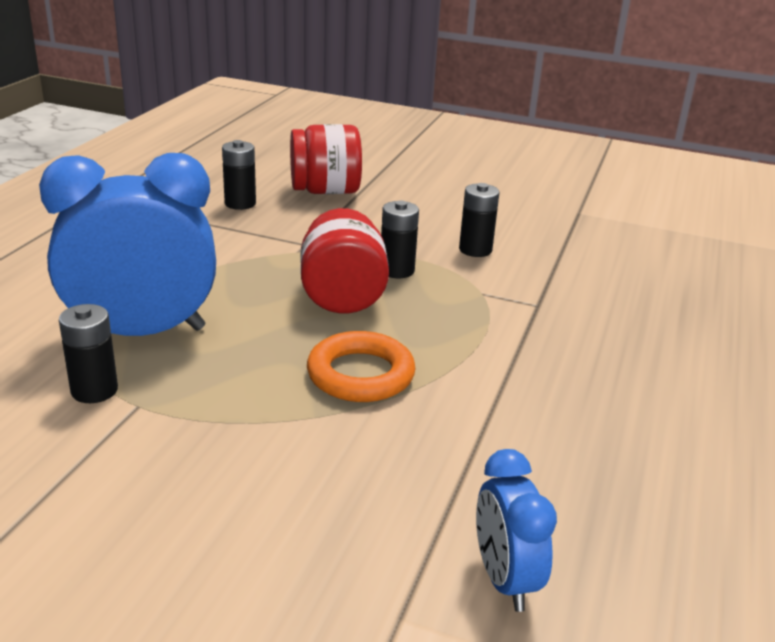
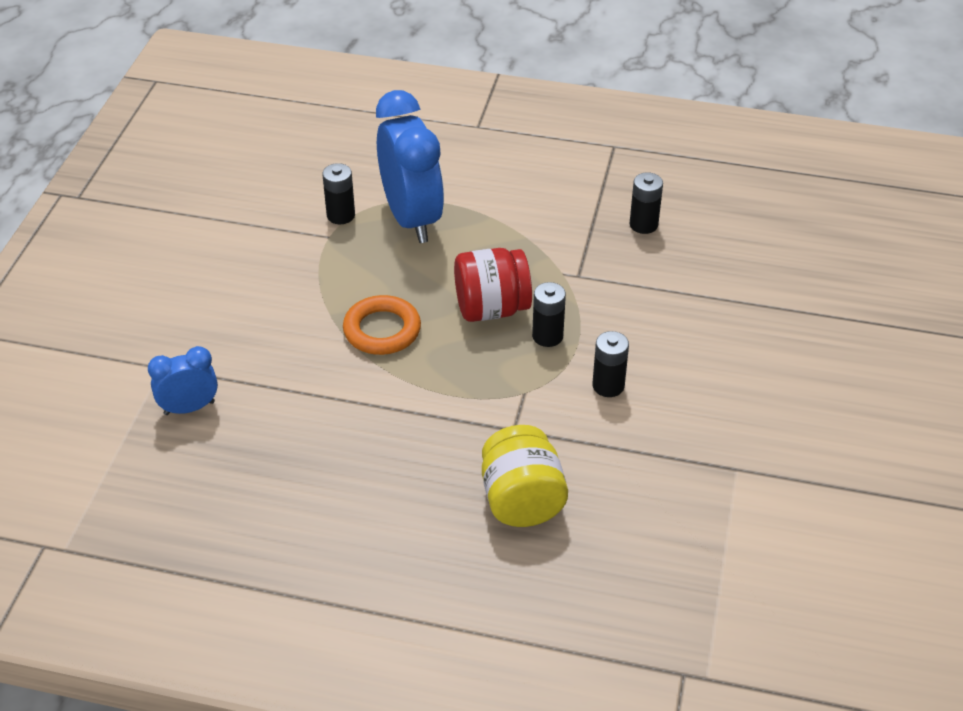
camera: 85 degrees right, 15 degrees up
red jar [290,124,362,194] -> none
none -> yellow jar [482,425,568,527]

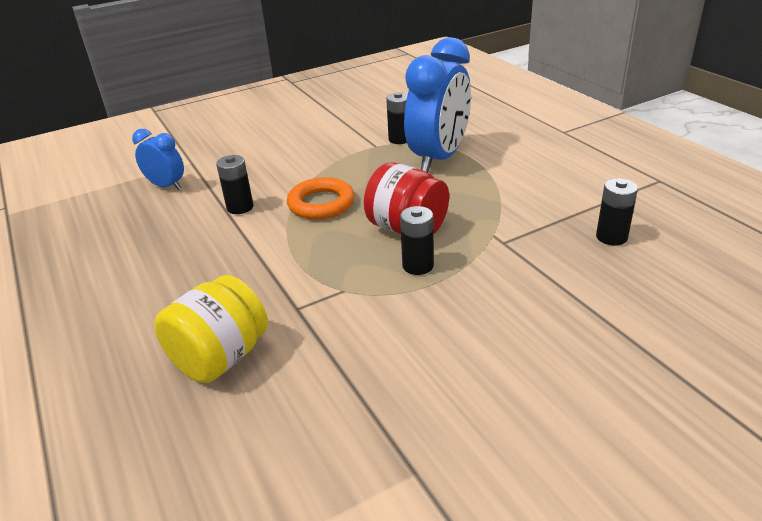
camera: 50 degrees right, 10 degrees down
black battery [592,331,629,397] -> black battery moved to [216,155,254,214]

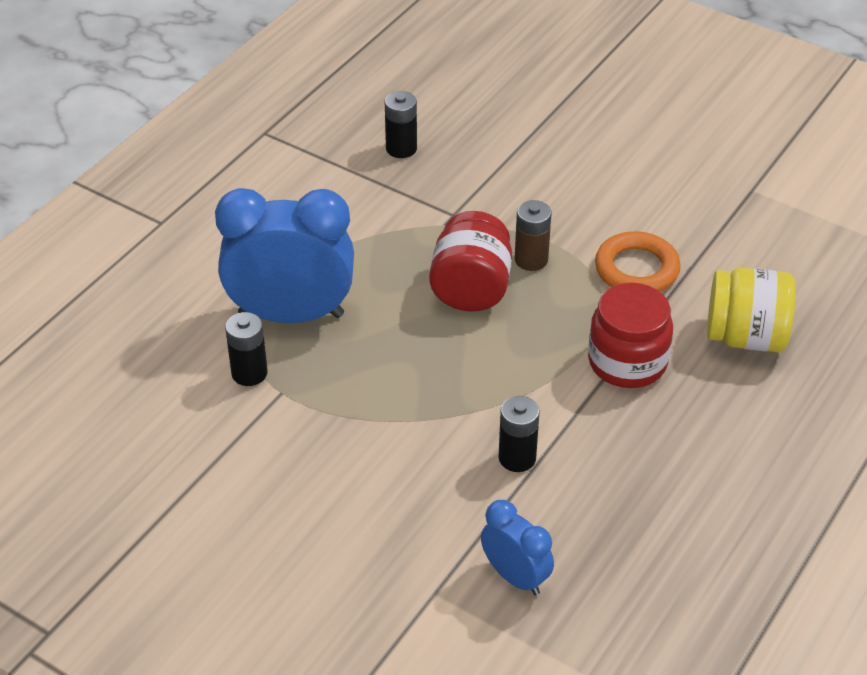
camera: 120 degrees left, 10 degrees up
blue clock [132,129,184,190] -> blue clock turned 135 degrees clockwise [481,500,554,596]
orange ring [287,177,355,220] -> orange ring moved to [595,231,681,292]
black battery [400,206,434,275] -> brown battery [515,200,552,271]
none -> red jar [588,283,673,388]

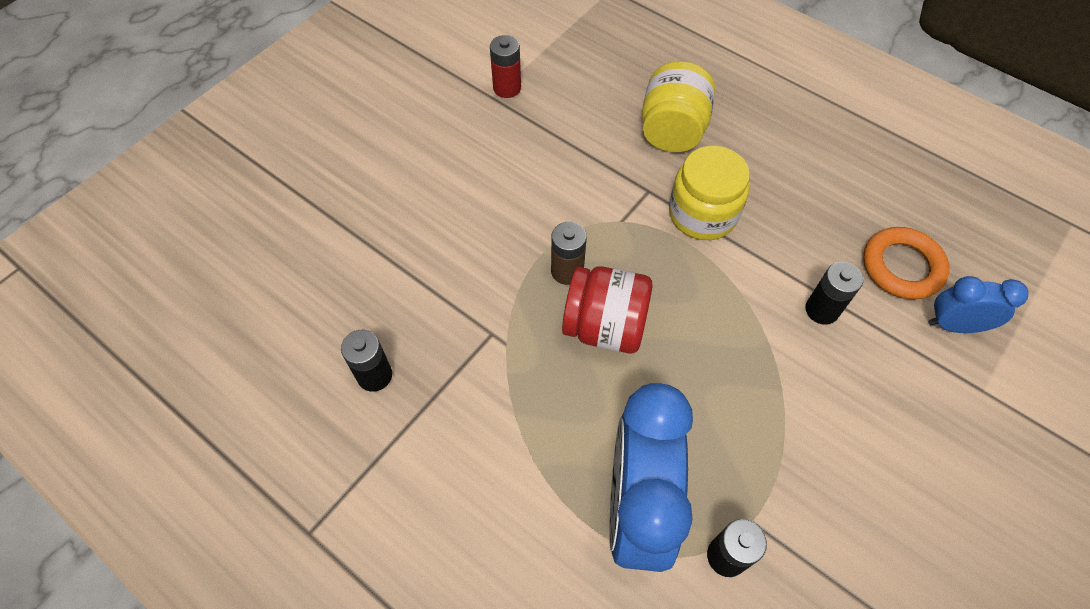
camera: 85 degrees left, 15 degrees up
blue clock [481,500,554,596] -> blue clock turned 45 degrees clockwise [929,276,1029,333]
red jar [588,283,673,388] -> yellow jar [669,146,750,240]
orange ring [595,231,681,292] -> orange ring moved to [863,227,949,300]
none -> red battery [490,35,521,98]

